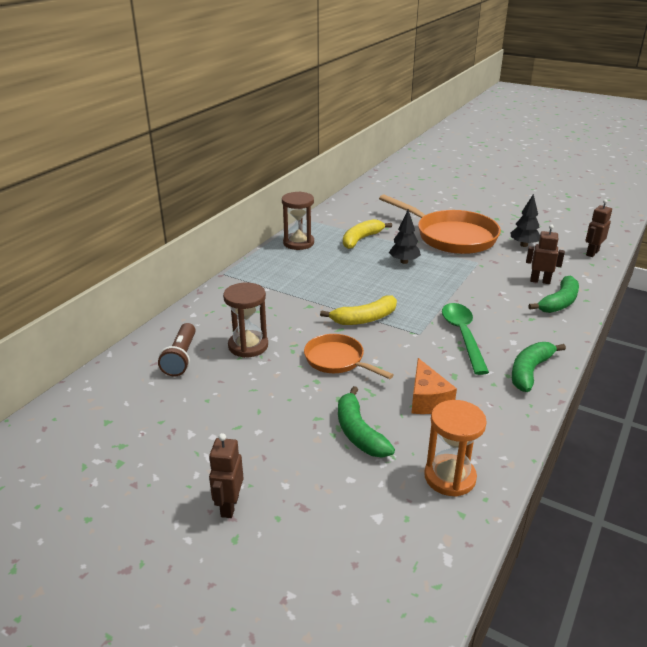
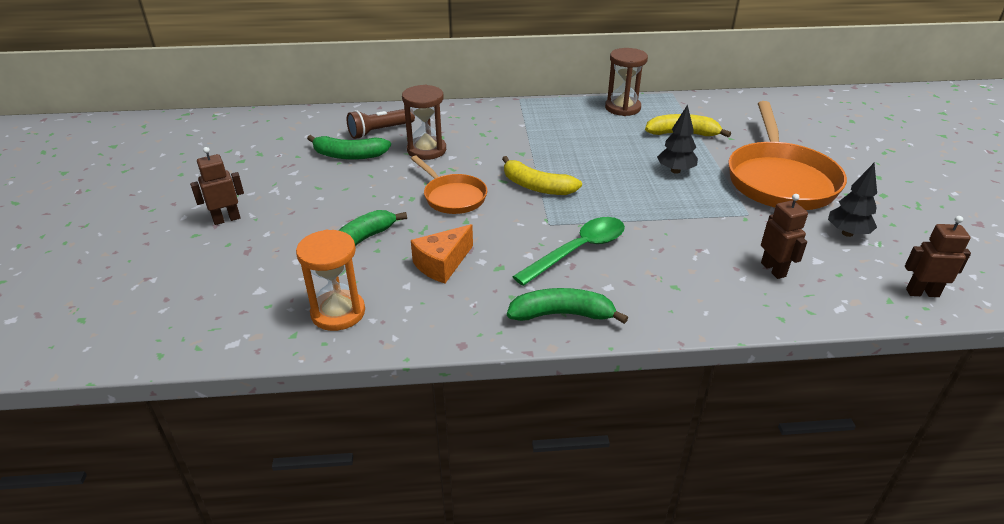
camera: 55 degrees right, 5 degrees up
orange pan [304,334,394,379] -> orange pan turned 135 degrees clockwise [411,156,487,214]
green banana [528,275,579,313] -> green banana moved to [307,135,391,160]

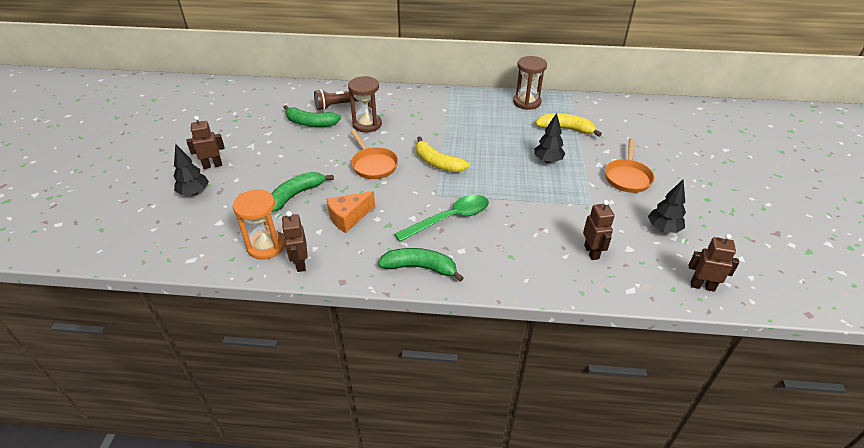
camera: 10 degrees right, 5 degrees up
orange pan [728,101,847,210] -> orange pan [605,138,655,193], size x0.55
none -> black tree [174,144,209,196]
none -> brown robot [282,211,308,272]

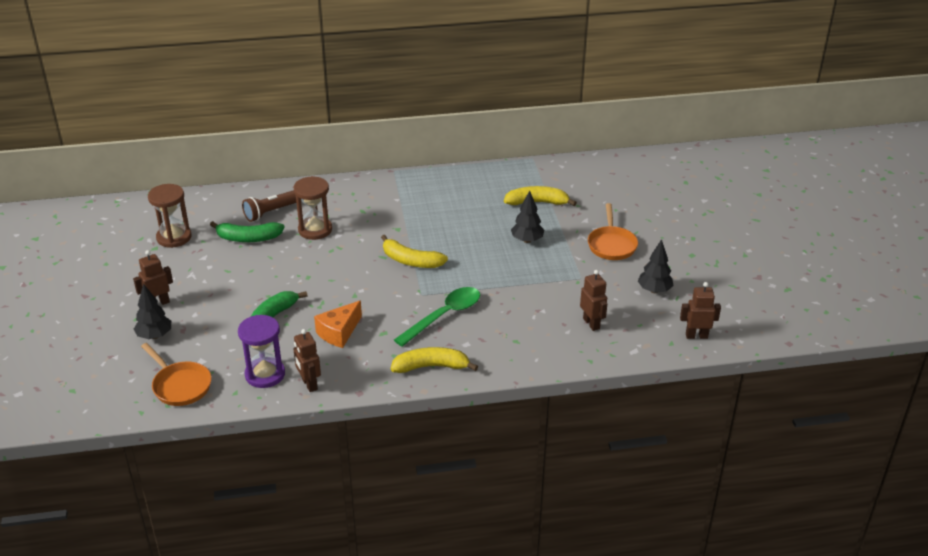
camera: 15 degrees left, 5 degrees down
orange hourglass [233,189,285,260] -> purple hourglass [238,315,285,388]
orange pan [350,130,398,179] -> orange pan moved to [141,343,211,406]
green banana [378,248,464,282] -> yellow banana [391,347,478,373]
brown hourglass [513,56,547,110] -> brown hourglass moved to [148,184,191,248]

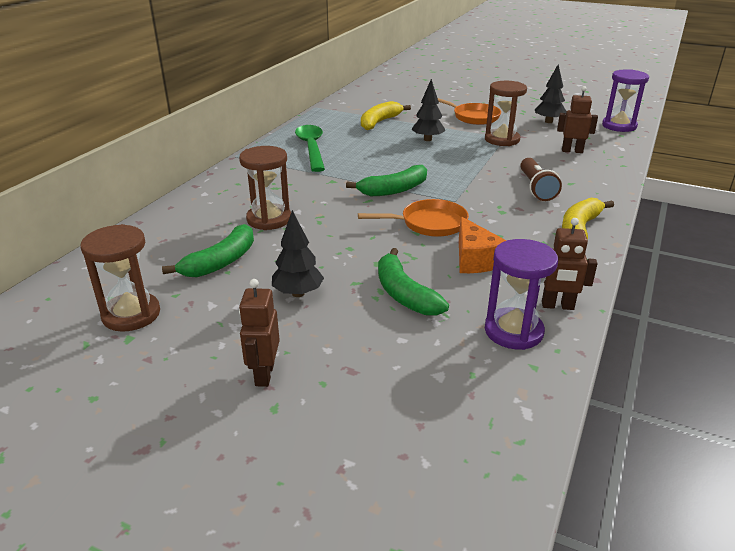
camera: 55 degrees left, 5 degrees down
black tree [134,284,171,339] -> black tree moved to [272,210,324,297]
orange pan [141,343,211,406] -> orange pan moved to [358,199,469,237]
brown flashlight [242,190,297,222] -> brown flashlight moved to [520,158,562,201]
yellow banana [381,235,448,268] -> green banana [346,165,427,196]
green spoon [394,287,480,347] -> green spoon moved to [295,125,325,172]
brown robot [680,282,721,339] -> purple hourglass [602,70,649,132]
none -> brown hourglass [485,81,527,146]

